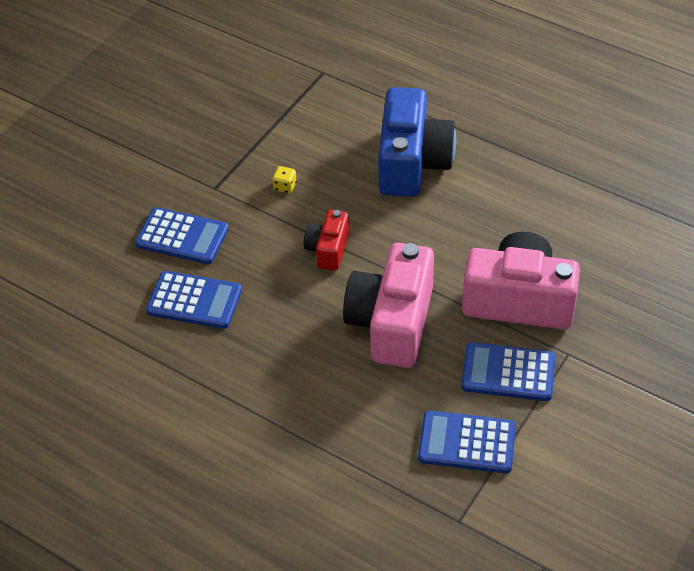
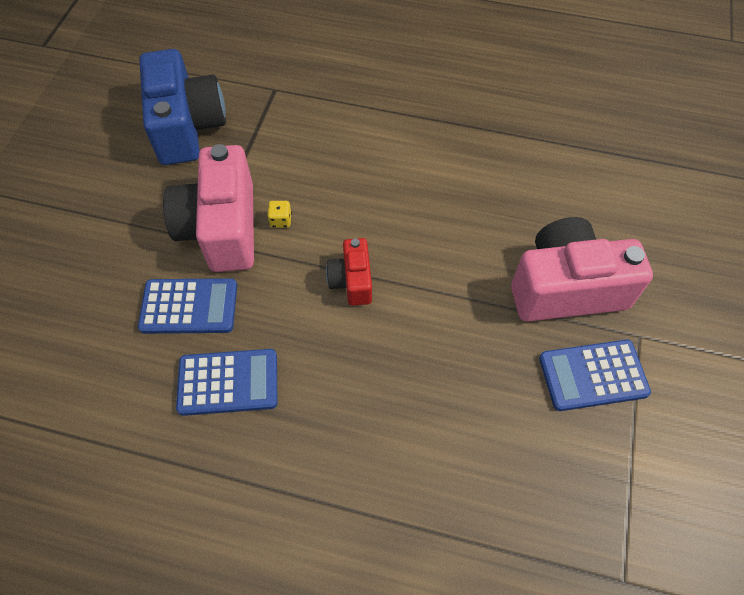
camera: 20 degrees left, 10 degrees up
pink camera [343,243,434,368] -> pink camera moved to [163,144,254,272]
blue camera [378,87,456,197] -> blue camera moved to [139,49,226,165]
blue calculator [418,410,516,474] -> none

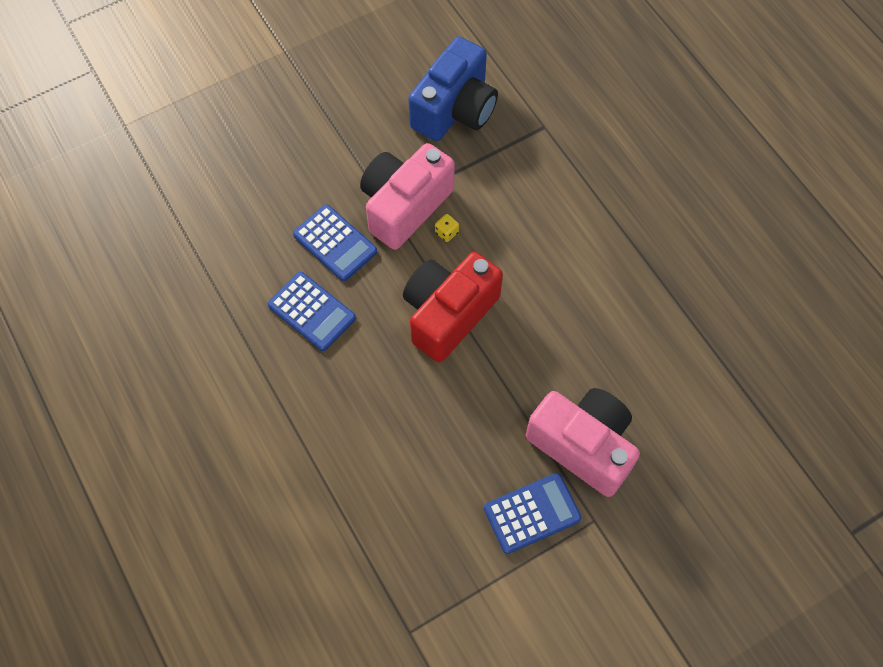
camera: 45 degrees right, 5 degrees up
red camera [326,238,372,306] -> red camera [403,252,503,363], size x1.93
blue calculator [539,340,651,411] -> blue calculator turned 120 degrees clockwise [484,473,581,554]

